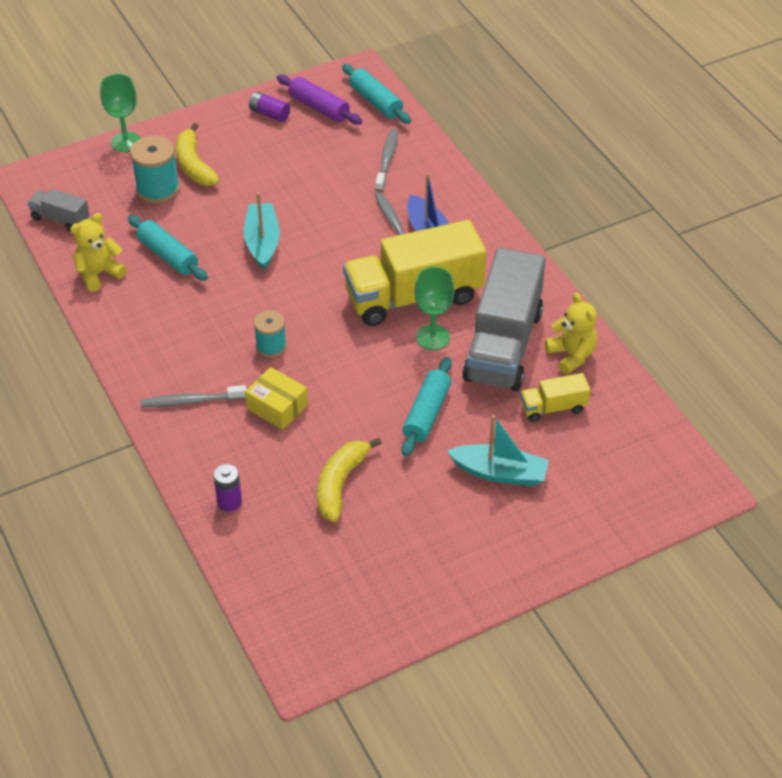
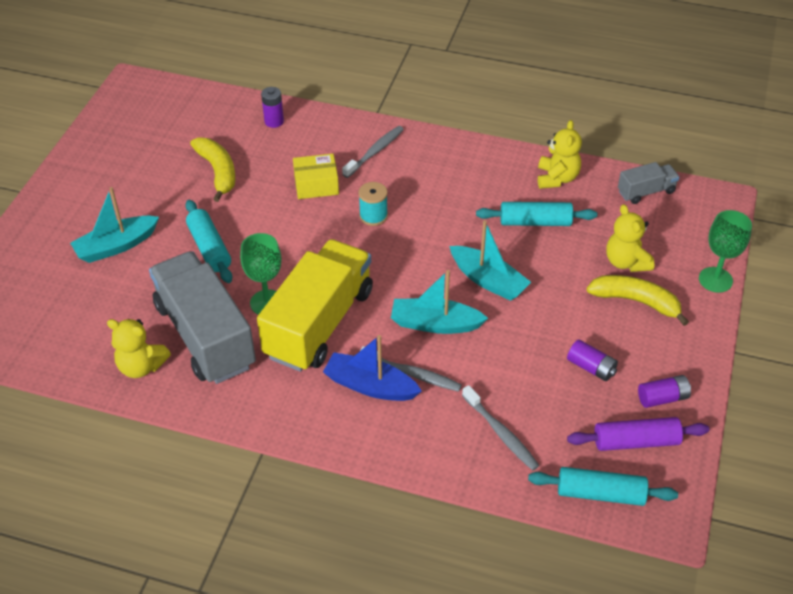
camera: 135 degrees right, 0 degrees up
turquoise spool [130,136,180,203] -> yellow teddy bear [606,204,654,272]
yellow truck [520,373,590,422] -> none
none -> turquoise boat [391,270,488,334]
none -> purple battery [567,339,618,381]

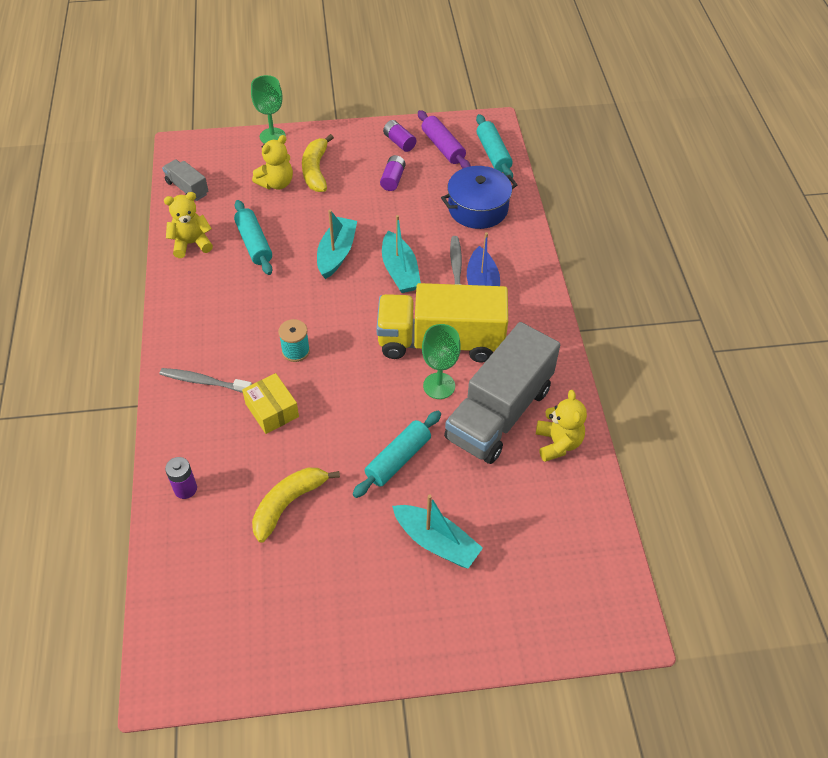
camera: 115 degrees left, 5 degrees up
grey toothbrush [462,385,540,471] -> blue pot [441,166,517,229]

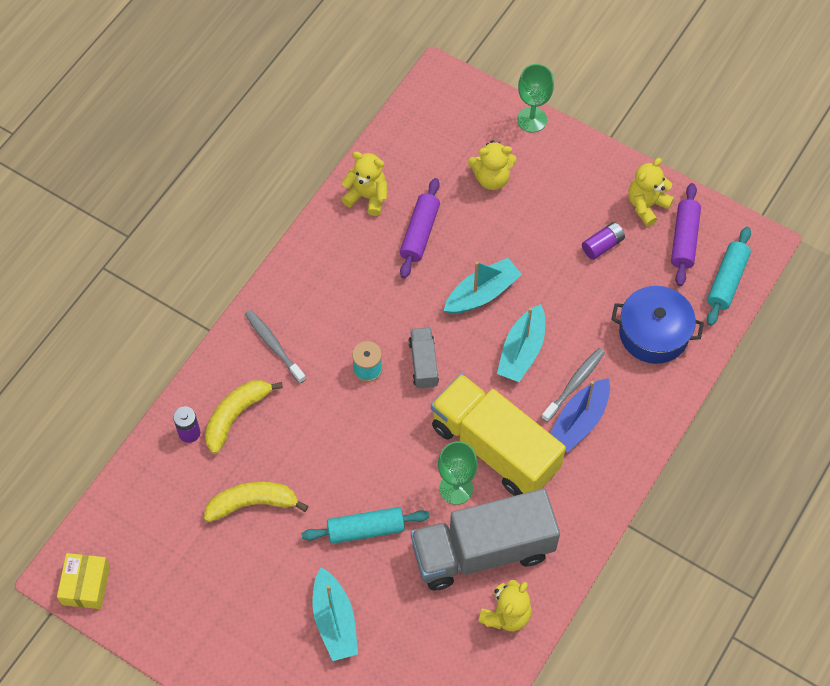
camera: 40 degrees right, 10 degrees up
grey truck [162,159,208,201] -> grey truck moved to [408,328,439,389]
turquoise rolling pin [234,200,273,275] -> purple rolling pin [400,178,440,279]
yellow box [242,373,299,434] -> yellow box moved to [57,553,110,609]
yellow banana [302,134,334,192] -> yellow banana moved to [205,380,283,454]
purple battery [383,120,416,152] -> yellow teddy bear [628,158,674,227]

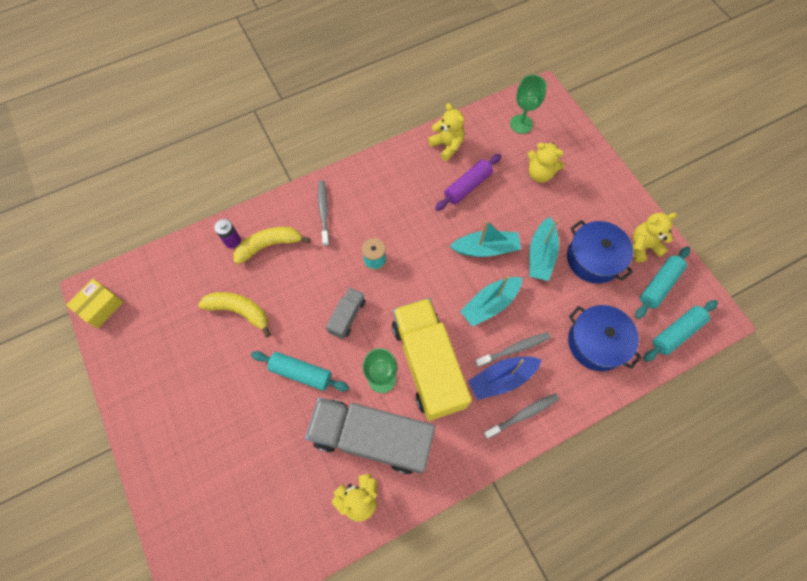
camera: 30 degrees right, 5 degrees up
turquoise boat [313,567,358,661] -> turquoise boat moved to [529,217,559,281]
grey truck [408,328,439,389] -> grey truck moved to [326,287,365,339]
green goblet [517,64,554,132] -> green goblet moved to [510,75,547,134]
purple battery [582,222,625,260] -> blue pot [567,220,633,283]
purple rolling pin [671,183,701,286] -> turquoise rolling pin [636,246,690,319]
none -> grey toothbrush [484,393,559,439]

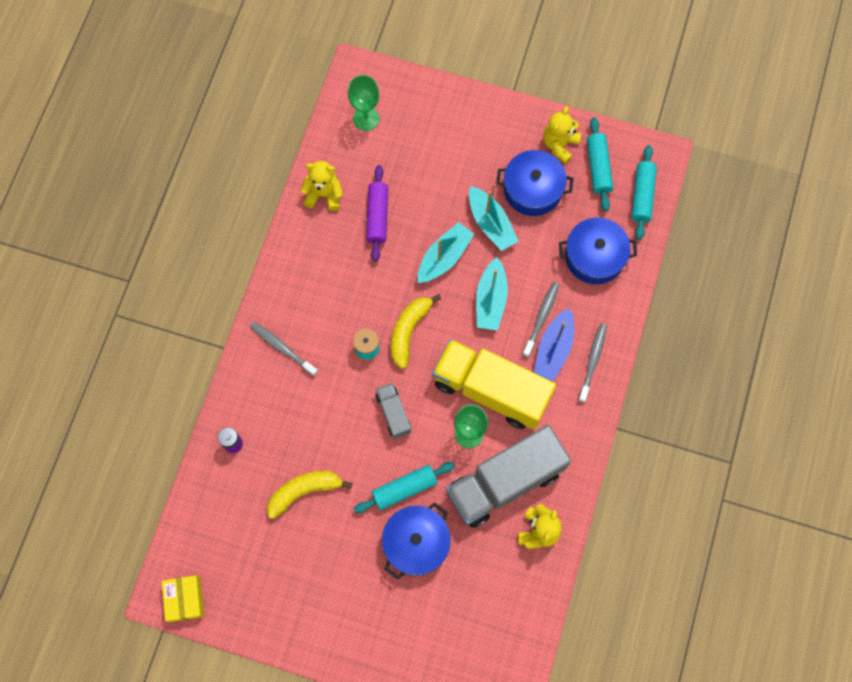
camera: 45 degrees left, 5 degrees up
yellow banana [233,227,310,264] -> yellow banana moved to [391,294,441,369]
yellow teddy bear [528,142,565,183] -> none
none -> blue pot [382,502,451,580]

